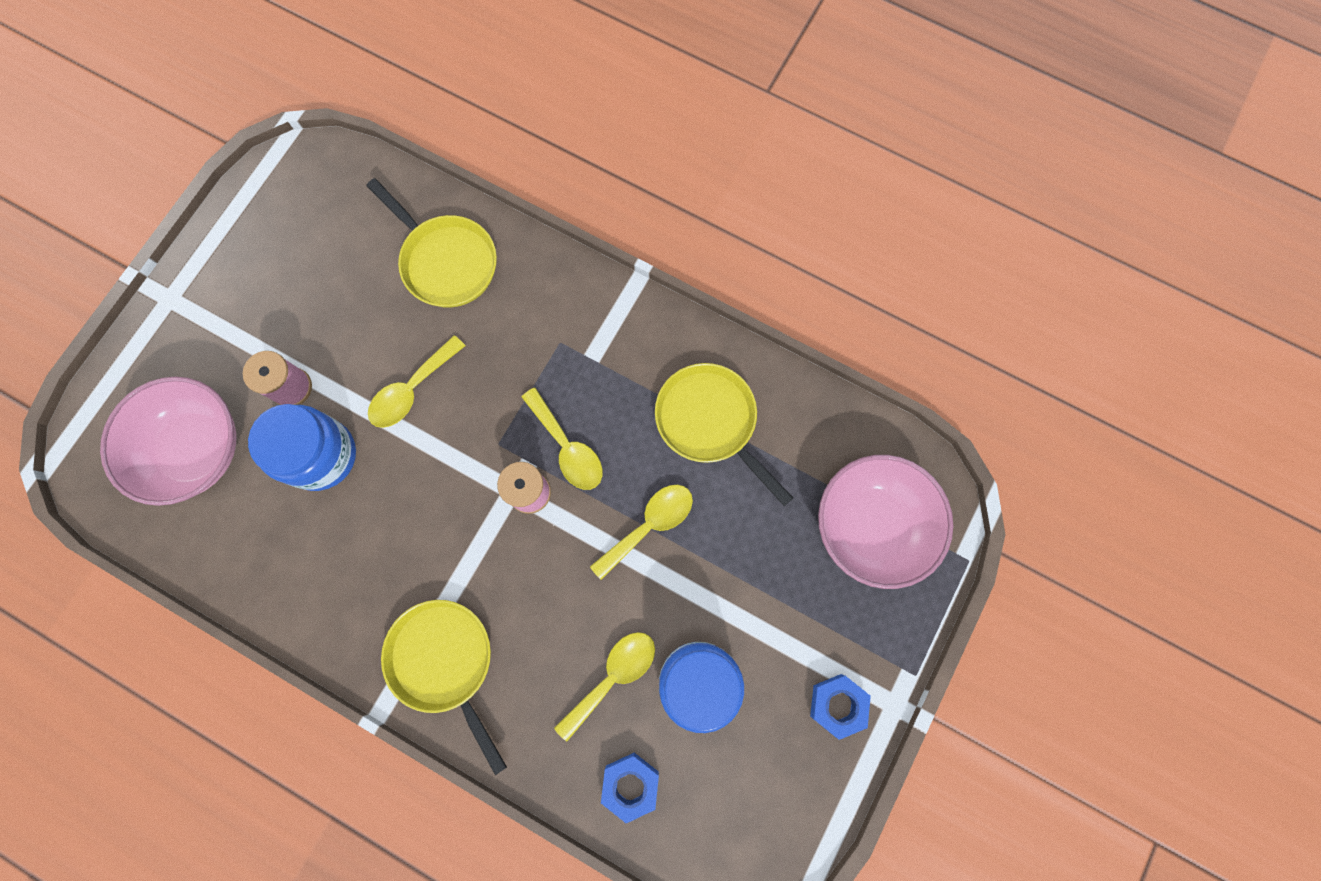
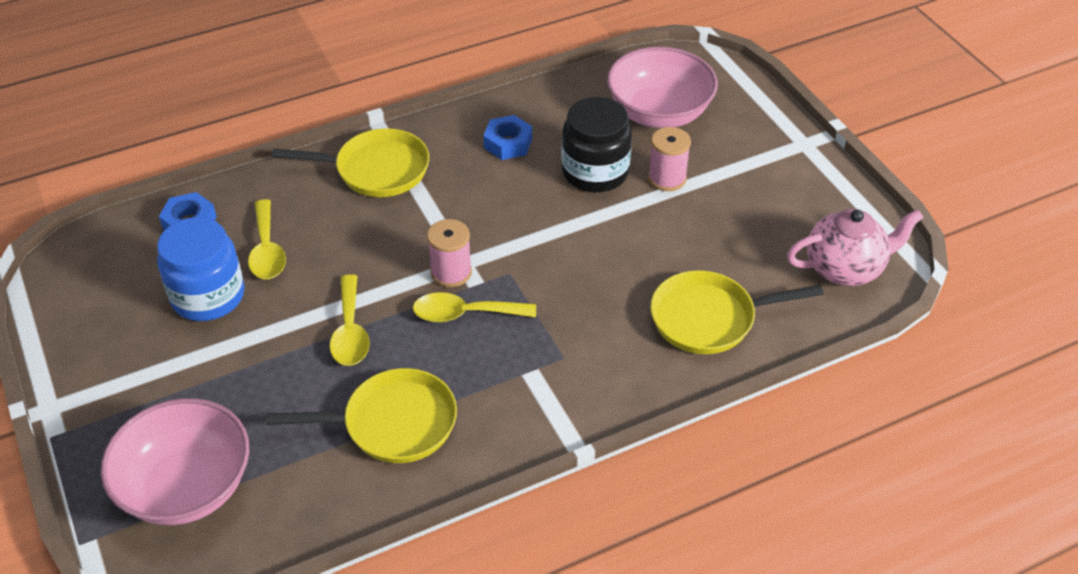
camera: 125 degrees right, 30 degrees down
blue jar [248,404,356,491] -> black jar [561,97,632,192]
yellow spoon [368,335,465,428] -> none
blue nut [810,674,871,740] -> blue nut moved to [483,115,532,160]
none -> pink teapot [787,209,924,286]

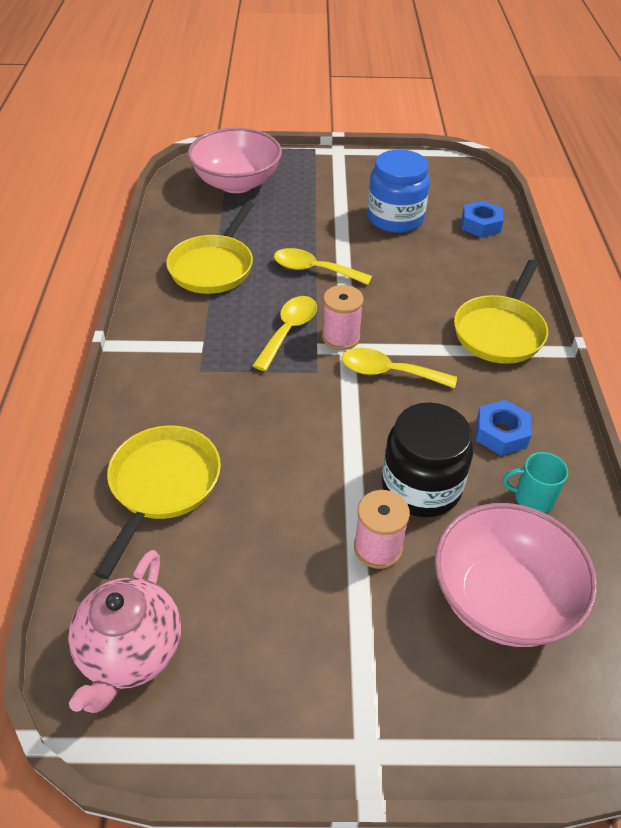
camera: 115 degrees right, 0 degrees up
yellow spoon [248,199,286,279] -> yellow spoon moved to [342,348,457,388]
none -> turquoise mug [503,452,568,513]

